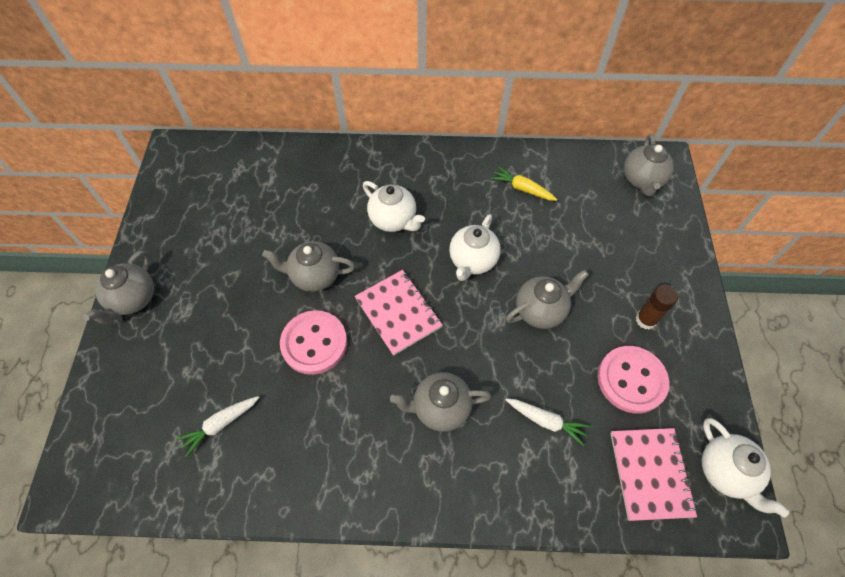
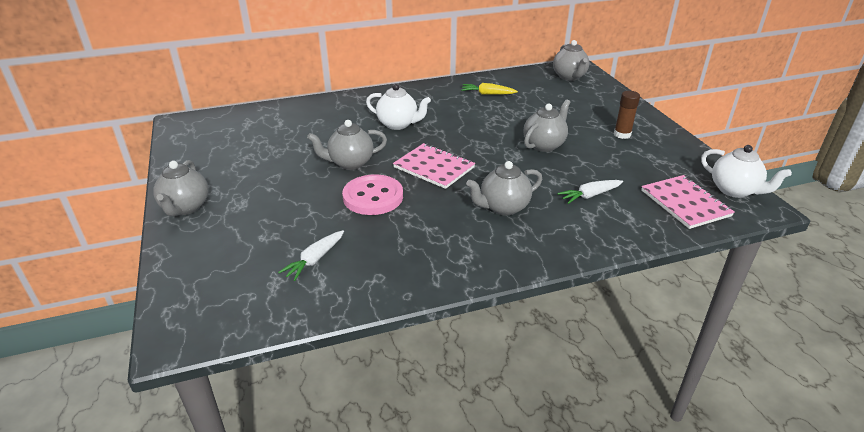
camera: 20 degrees left, 25 degrees down
white teapot [449,214,501,281] -> none
white carrot [506,399,591,446] -> white carrot turned 150 degrees clockwise [557,180,623,204]
pink button [598,346,669,413] -> none

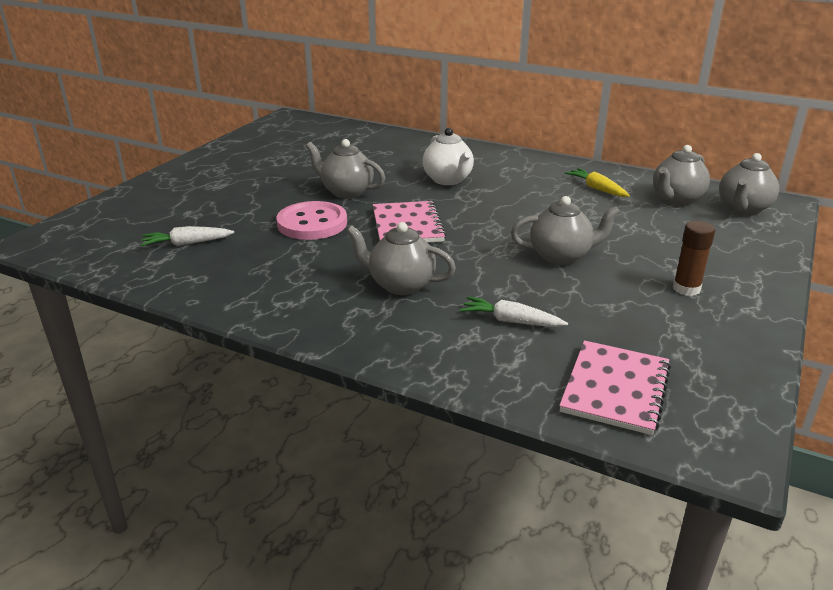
camera: 45 degrees right, 5 degrees down
grey teapot [153,160,209,216] -> grey teapot moved to [653,145,710,205]
white teapot [701,145,792,198] -> none

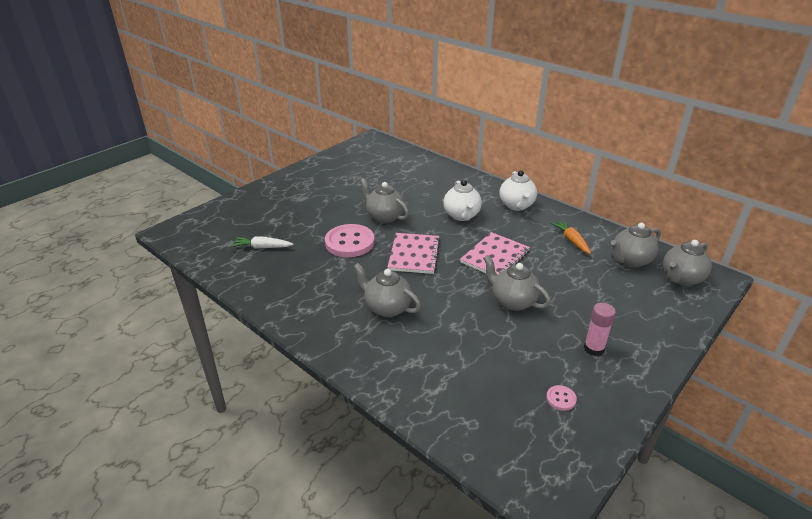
camera: 15 degrees right, 5 degrees up
white carrot [460,296,568,327] -> none
grey teapot [511,196,620,265] -> grey teapot turned 150 degrees counterclockwise [483,255,551,311]
pink notebook [559,340,671,435] -> pink notebook moved to [460,232,530,275]
yellow carrot [565,168,630,197] -> orange carrot [551,220,591,254]
brown glue stick [673,221,715,296] -> pink glue stick [584,303,616,356]
none -> white teapot [499,170,537,211]
none -> pink button [546,385,577,411]

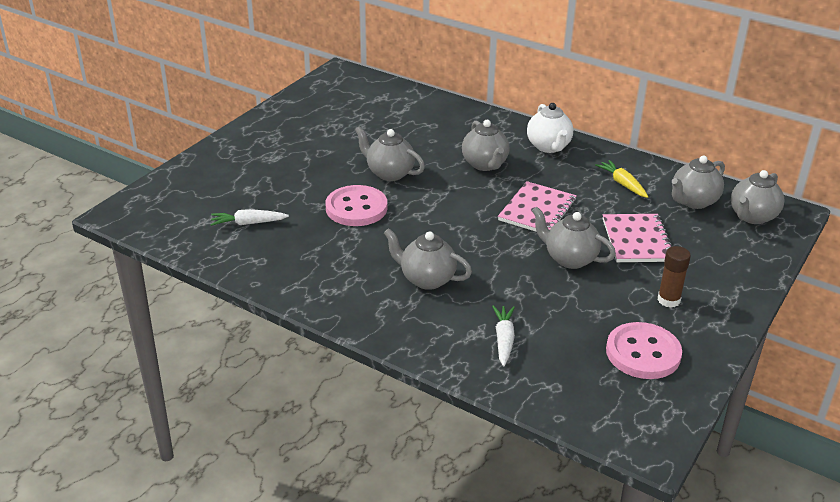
camera: 10 degrees left, 0 degrees up
pink notebook [387,233,440,274] -> pink notebook moved to [603,214,672,262]
white teapot [443,180,482,221] -> grey teapot [462,120,509,171]
pink button [546,385,577,411] -> pink button [606,322,682,379], size x2.31
orange carrot [551,220,591,254] -> yellow carrot [595,160,648,198]
pink glue stick [584,303,616,356] -> brown glue stick [658,246,691,308]
none -> white carrot [492,305,515,366]

